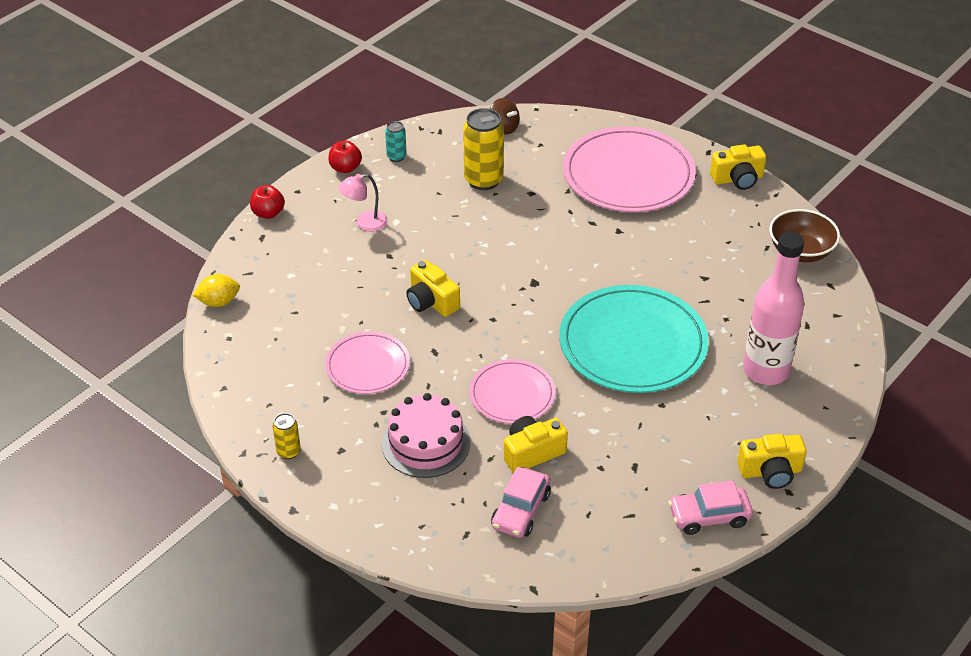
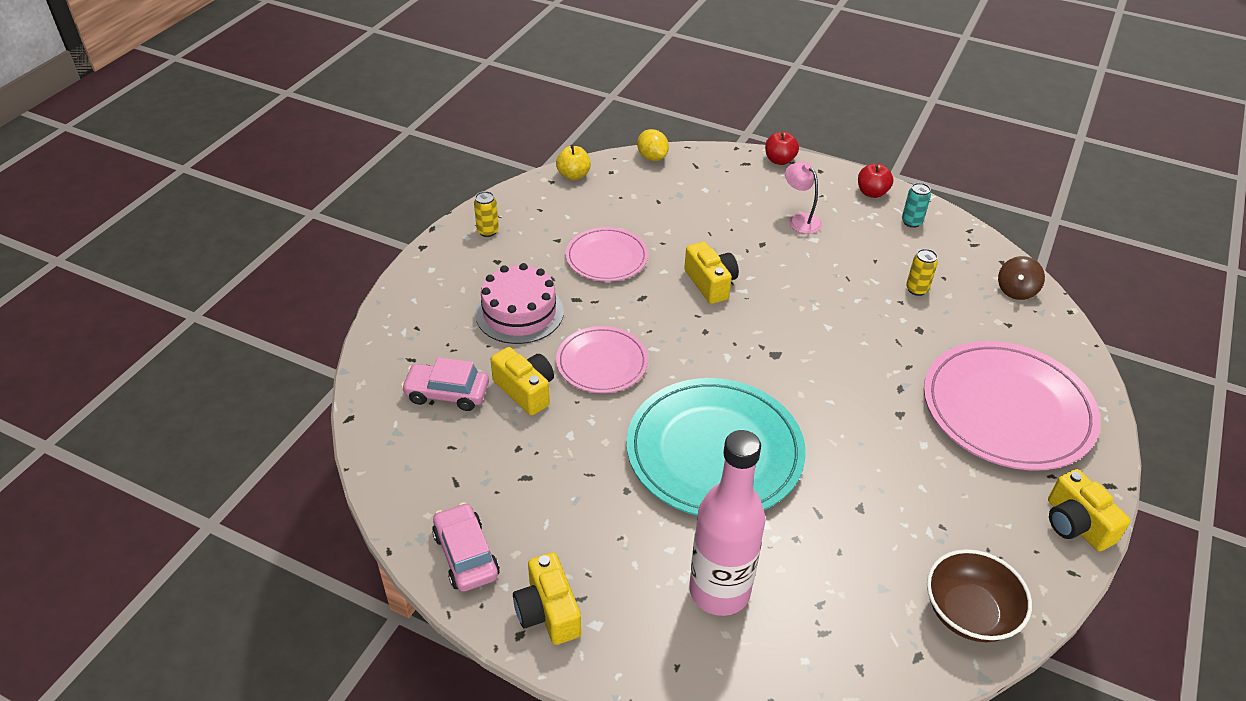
camera: 75 degrees right, 0 degrees up
yellow camera [406,260,460,317] -> yellow camera turned 120 degrees clockwise [684,242,739,304]
yellow can [463,108,504,190] -> yellow can [906,249,938,296], size x0.51
none -> yellow apple [556,145,591,180]

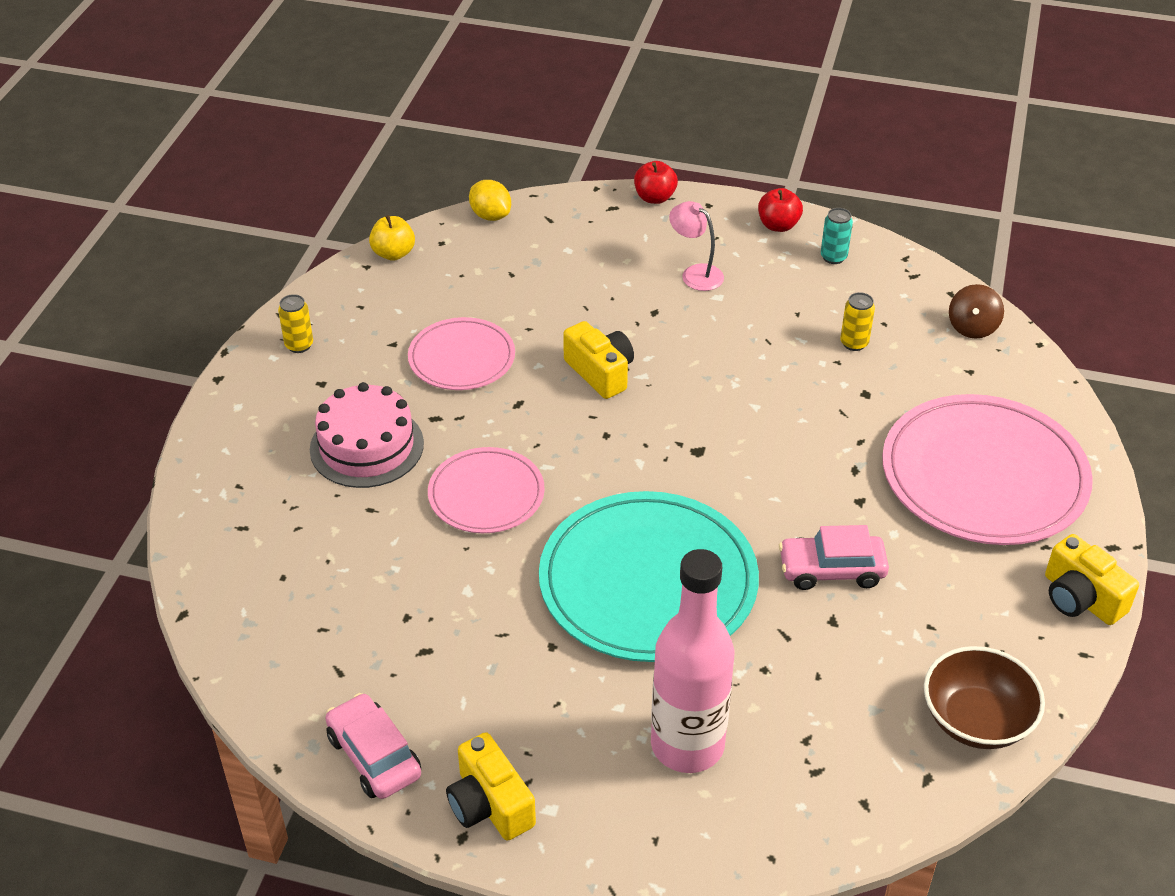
camera: 10 degrees left, 0 degrees up
pink car [401,357,489,411] -> pink car moved to [779,525,889,590]
yellow camera [491,347,554,415] -> none

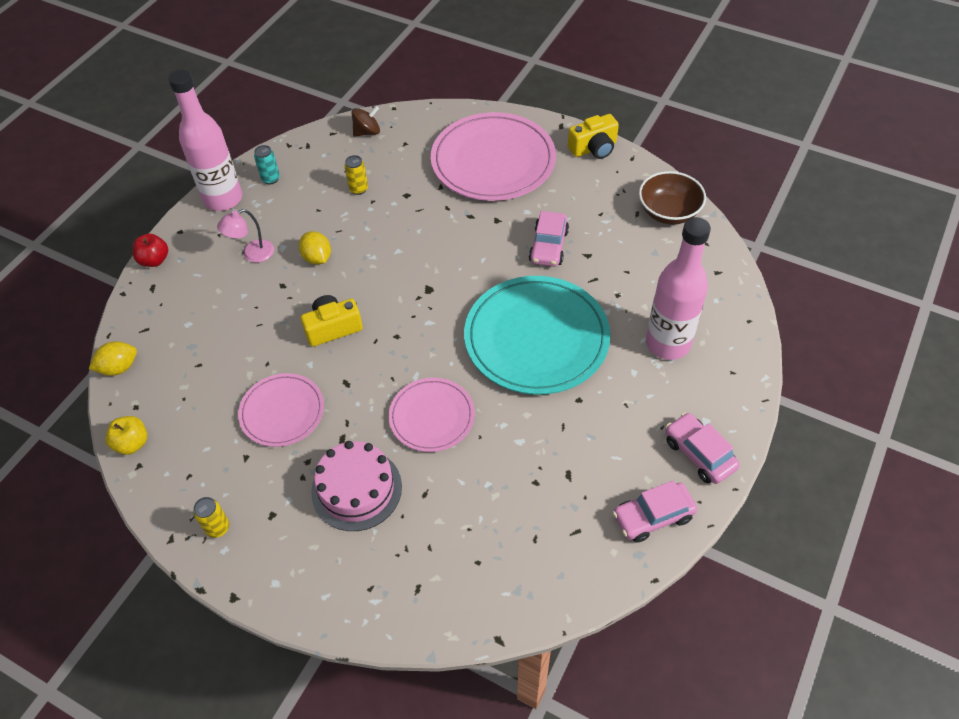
camera: 75 degrees left, 10 degrees up
yellow camera [446,732,536,841] -> pink car [666,412,740,484]
red apple [758,188,803,232] -> pink bottle [168,70,242,211]
brown spinning top [949,284,1004,339] -> brown spinning top turned 60 degrees counterclockwise [351,106,380,137]
none -> yellow lemon [299,231,331,265]

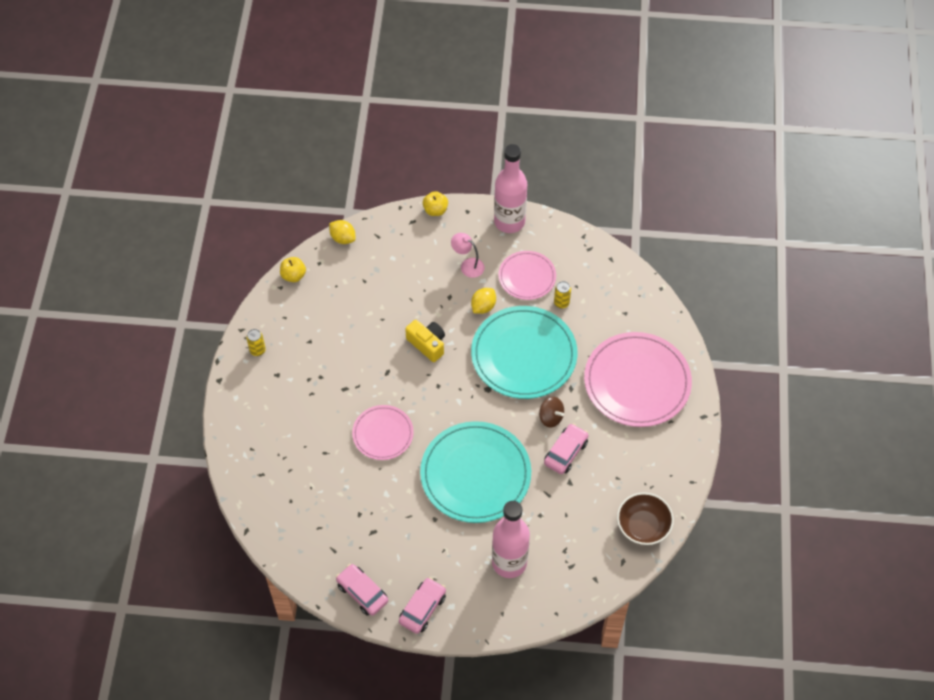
camera: 65 degrees right, 5 degrees up
red apple [132,233,168,267] -> yellow apple [423,191,448,216]
pink plate [238,373,324,447] -> pink plate moved to [499,251,556,300]
turquoise can [254,145,280,184] -> none
pink cake [311,441,402,531] -> none
brown spinning top [351,106,380,137] -> brown spinning top moved to [539,397,564,427]
pink car [529,211,569,267] -> pink car turned 135 degrees clockwise [544,423,589,474]
yellow camera [568,114,619,159] -> none
none -> turquoise plate [471,306,577,399]

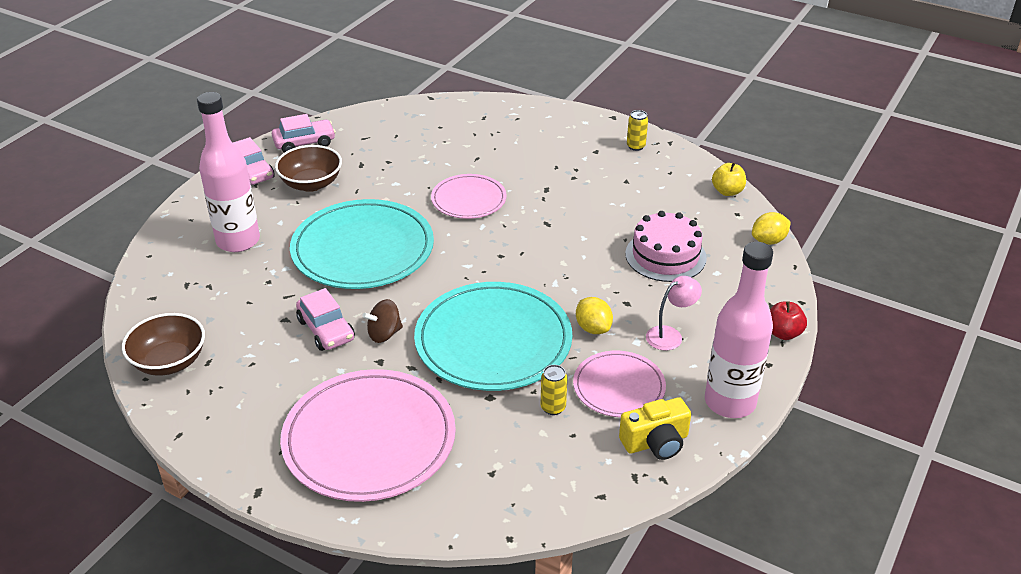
camera: 115 degrees right, 20 degrees down
yellow camera [405,320,445,362] -> yellow camera moved to [619,397,691,460]
yellow apple [423,191,448,216] -> red apple [770,301,807,340]
none -> brown bowl [275,145,342,192]
none -> pink cake [625,211,707,282]

